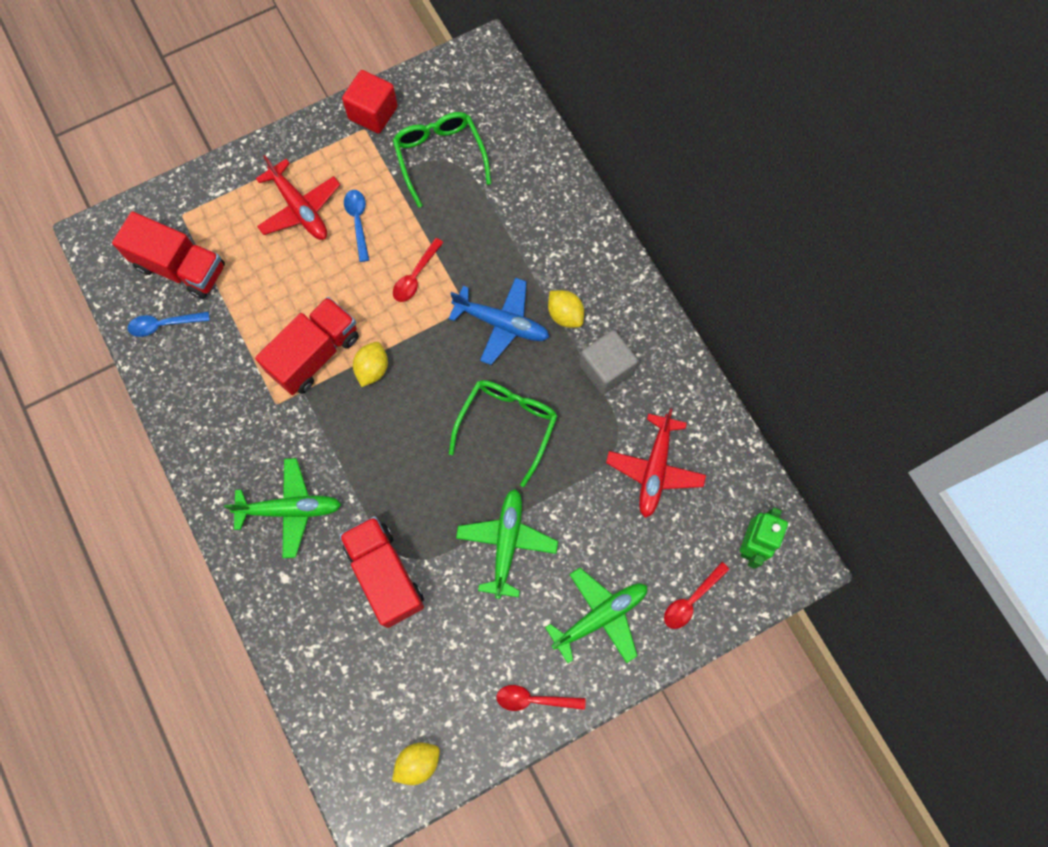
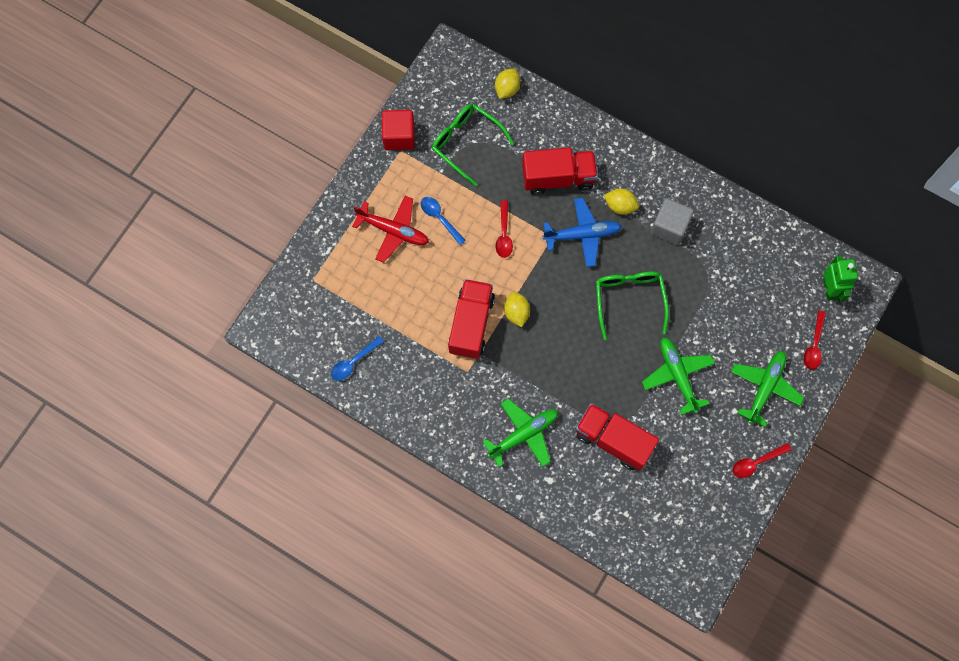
camera: 30 degrees left, 0 degrees up
red truck [112,212,225,299] -> red truck moved to [522,147,598,195]
yellow lemon [392,743,440,785] -> yellow lemon moved to [495,68,520,99]
red plane [606,408,706,518] -> none

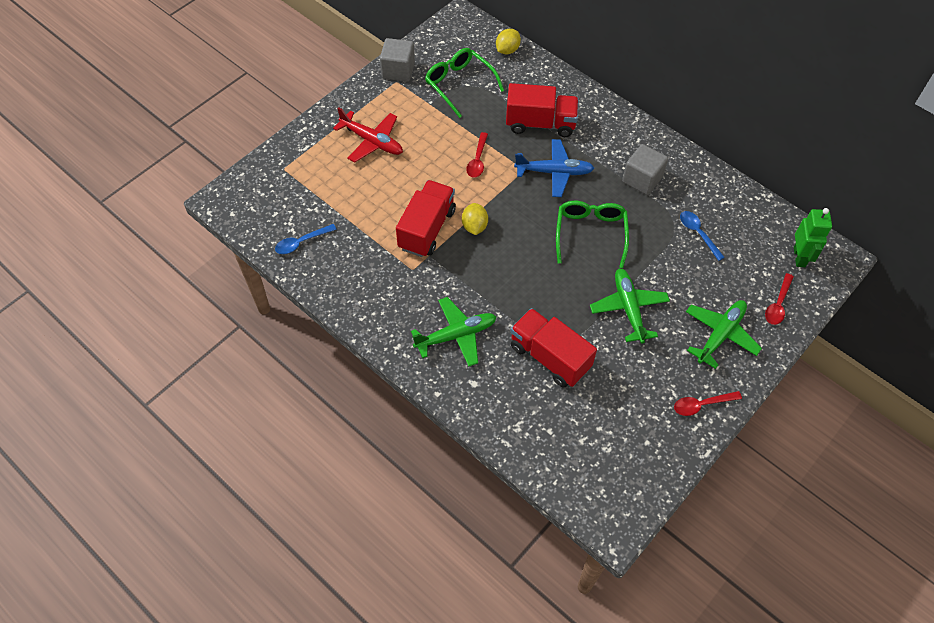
camera: 10 degrees right, 15 degrees down
red cube [382,110,415,150] -> grey cube [380,38,415,82]
blue spoon [421,197,466,245] -> blue spoon moved to [680,211,725,261]
yellow lemon [604,188,639,215] -> none

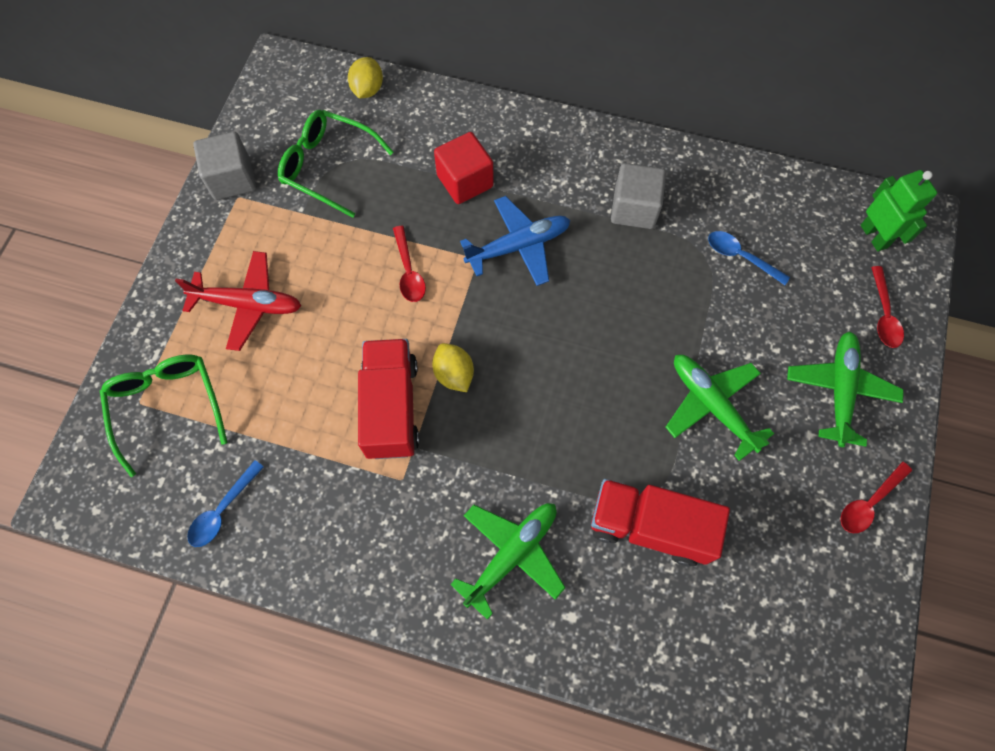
camera: 25 degrees left, 10 degrees up
red truck [506,83,579,137] -> red cube [434,132,493,204]
green glasses [556,201,629,268] -> green glasses moved to [100,355,227,477]

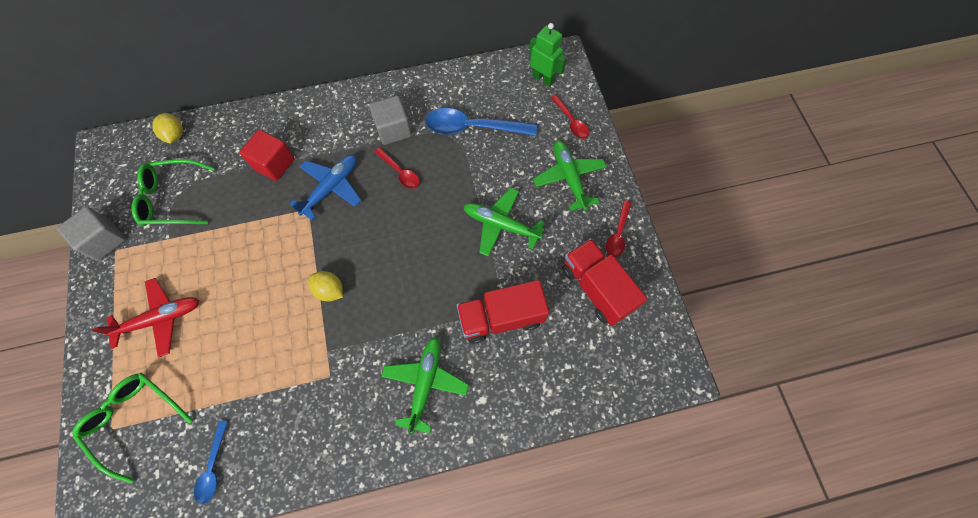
camera: 30 degrees left, 0 degrees up
red truck [358,339,419,459] -> red truck moved to [562,238,647,326]
red spoon [393,226,426,302] -> red spoon moved to [374,147,419,189]
blue spoon [708,231,790,285] -> blue spoon [425,108,537,136], size x1.84

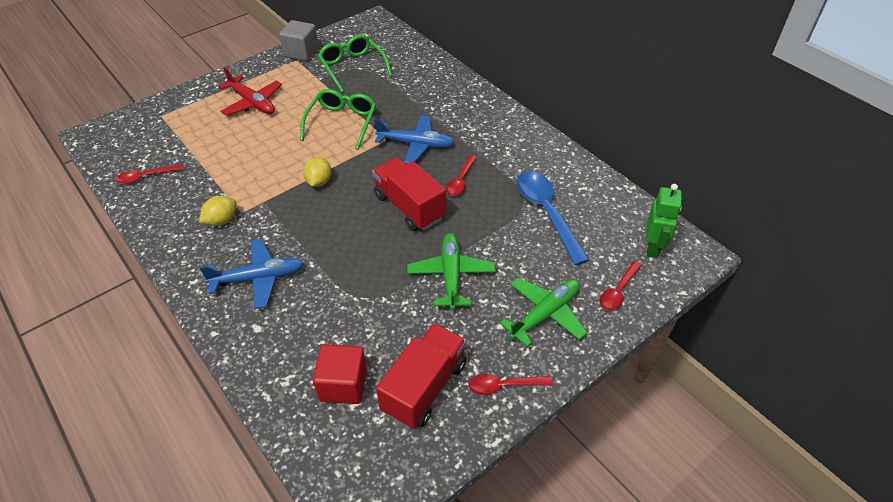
camera: 65 degrees right, 20 degrees down
green glasses [72,373,193,484] -> green glasses moved to [300,89,376,150]
yellow lemon [152,113,183,144] -> yellow lemon moved to [199,196,237,226]
blue spoon [194,421,228,504] -> red spoon [115,164,184,184]
red cube [239,129,295,181] -> red cube moved to [313,344,367,404]
grey cube [369,96,412,145] -> none
green plane [381,337,469,434] -> blue plane [200,239,304,309]
red truck [457,280,549,344] -> red truck moved to [372,158,446,231]

